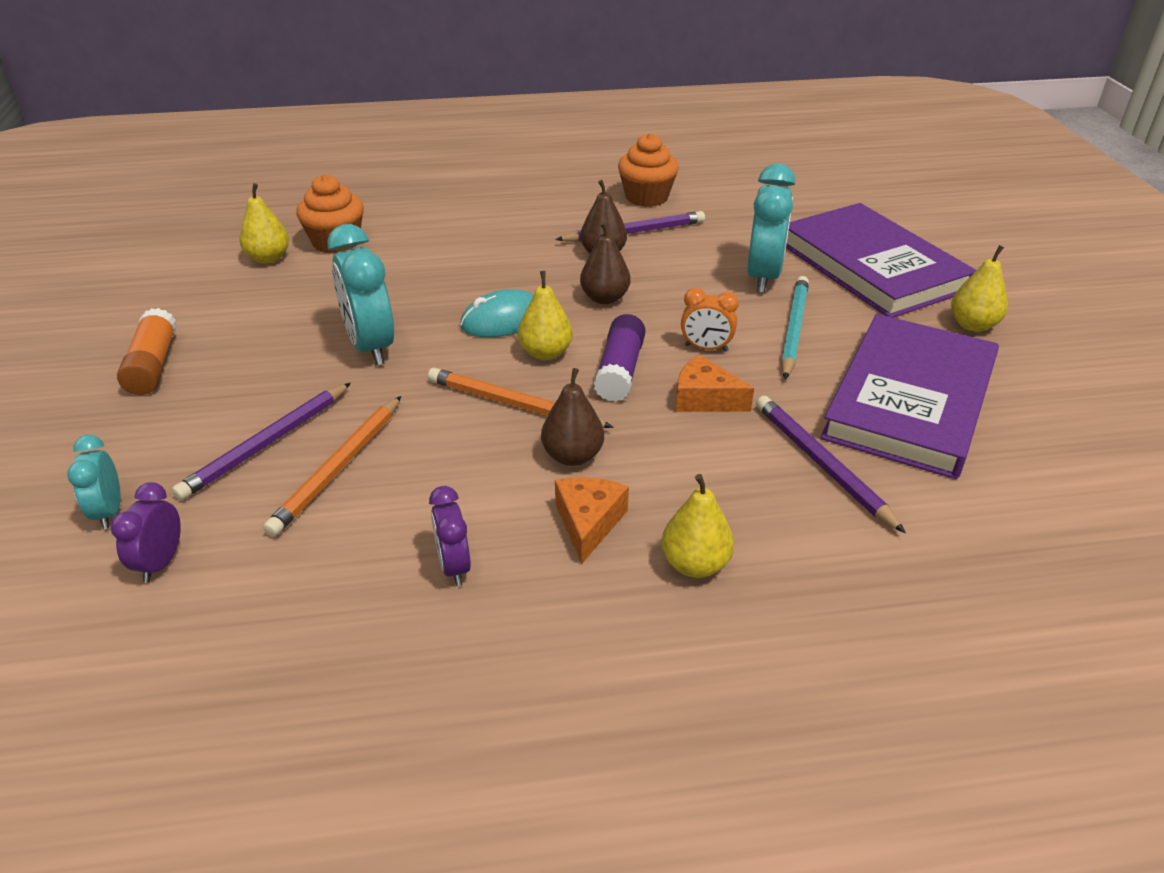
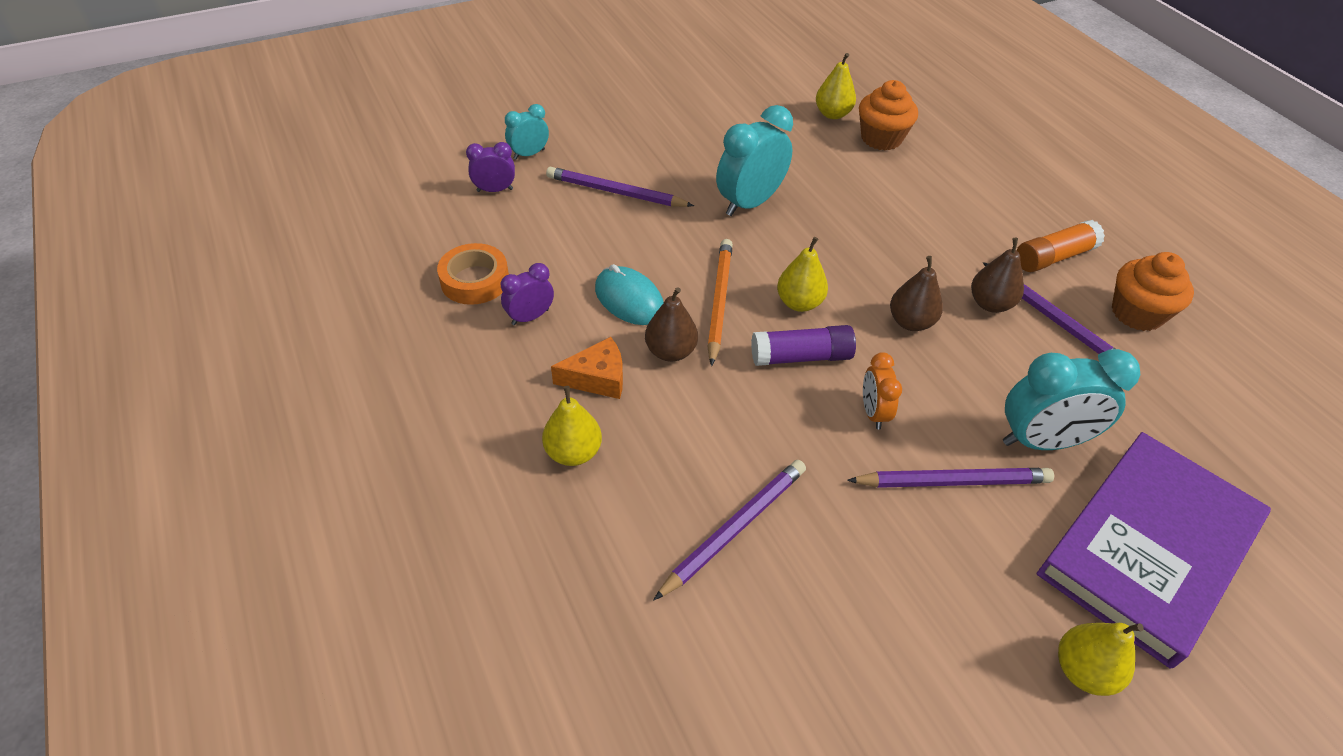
camera: 70 degrees right, 10 degrees up
orange glue stick [117,308,177,395] -> orange glue stick moved to [1016,220,1105,272]
orange pencil [263,396,401,537] -> none
turquoise mouse [460,289,534,337] -> turquoise mouse moved to [595,264,664,325]
orange cheese [676,354,754,412] -> none
turquoise pencil [781,276,809,380] -> purple pencil [847,468,1054,488]
purple book [820,314,999,479] -> none
none -> orange tape [437,243,509,305]

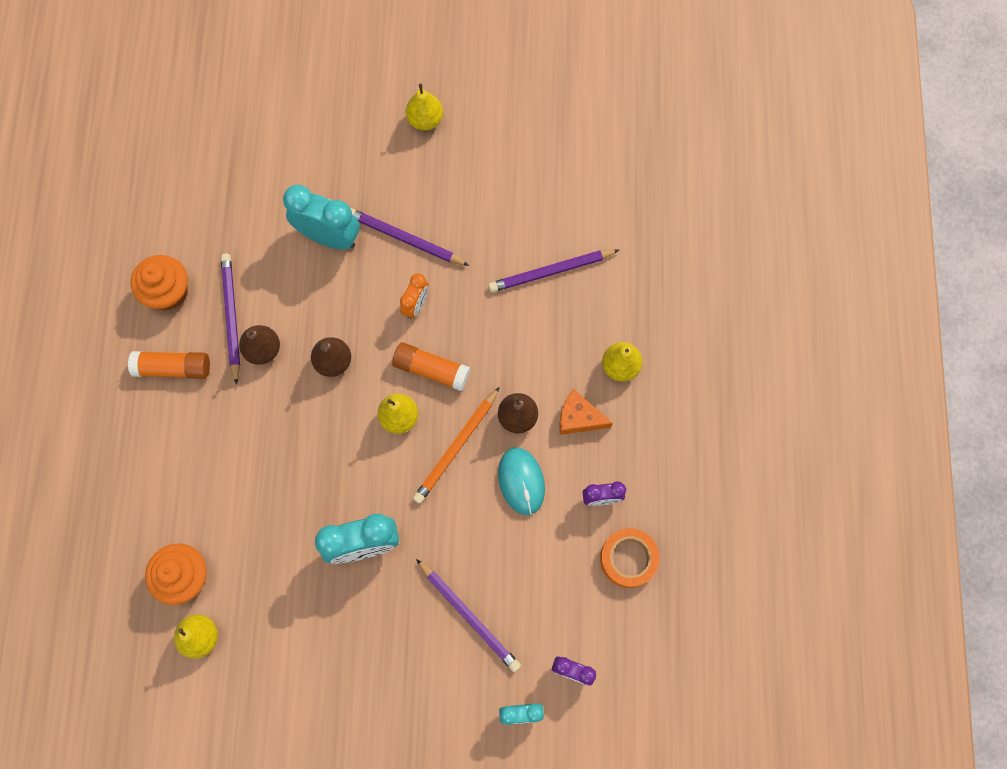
camera: 150 degrees left, 25 degrees up
purple glue stick [751,325,856,366] -> orange glue stick [392,342,471,391]
purple book [1037,432,1271,669] -> none

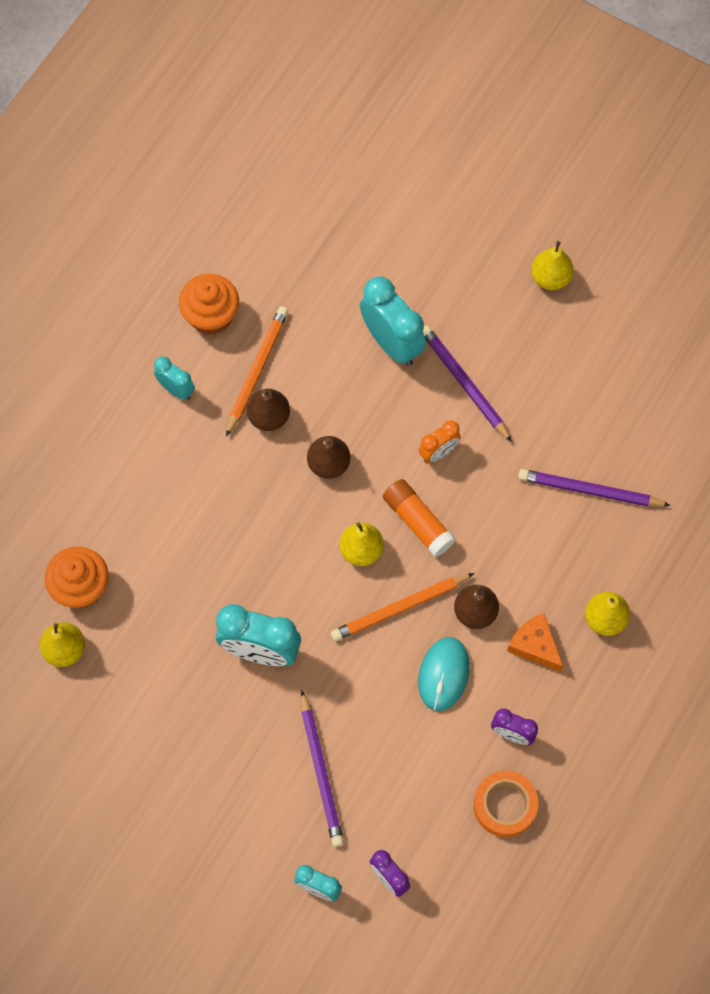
camera: 30 degrees right, 5 degrees down
orange glue stick [128,351,210,379] -> turquoise clock [154,356,195,400]
purple pencil [221,254,240,385] -> orange pencil [226,306,288,437]

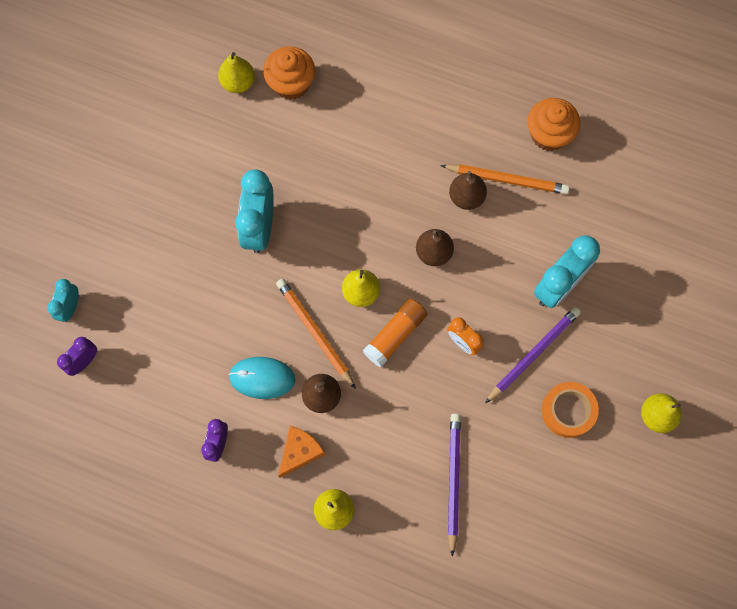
camera: 80 degrees right, 5 degrees up
turquoise clock [154,356,195,400] -> none
purple pencil [301,690,344,847] -> none
orange tape [474,770,539,837] -> orange tape moved to [542,382,599,438]

